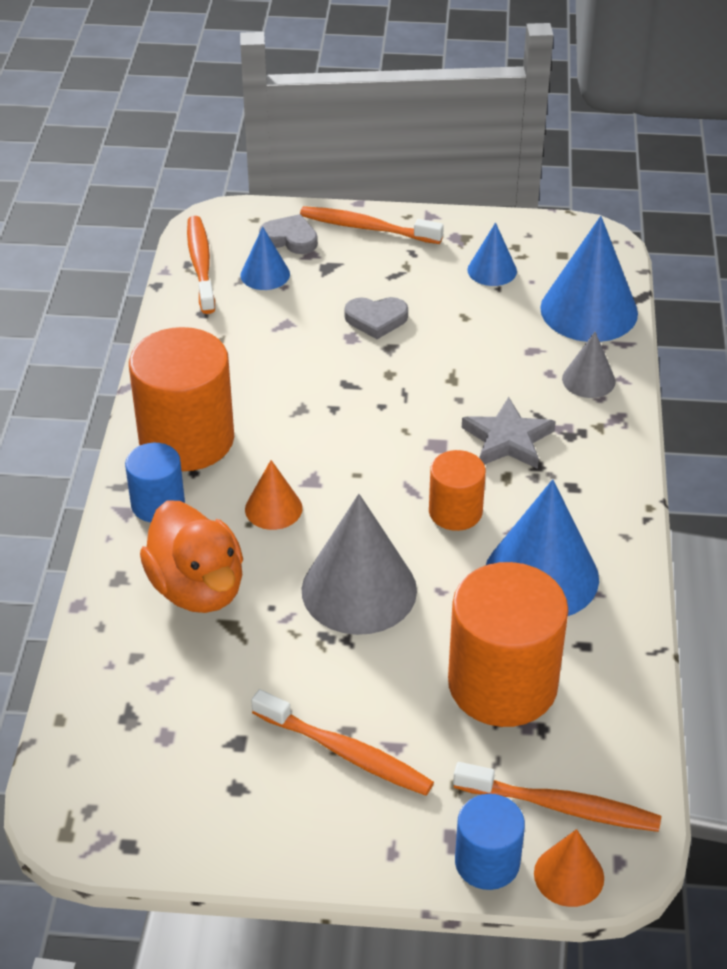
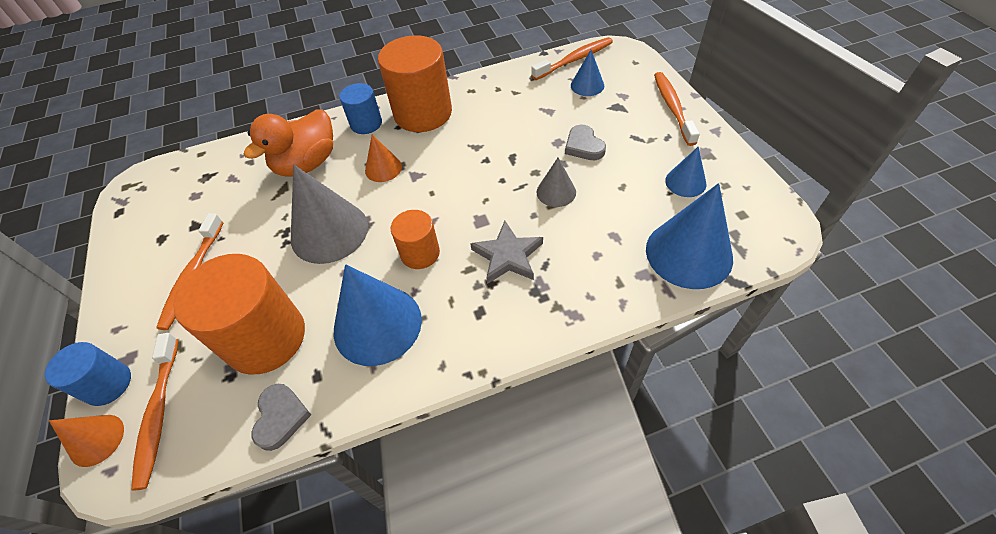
camera: 70 degrees right, 10 degrees up
grey heart [259,214,318,254] -> grey heart moved to [251,384,311,451]
grey cone [562,332,615,398] -> grey cone moved to [536,158,576,207]

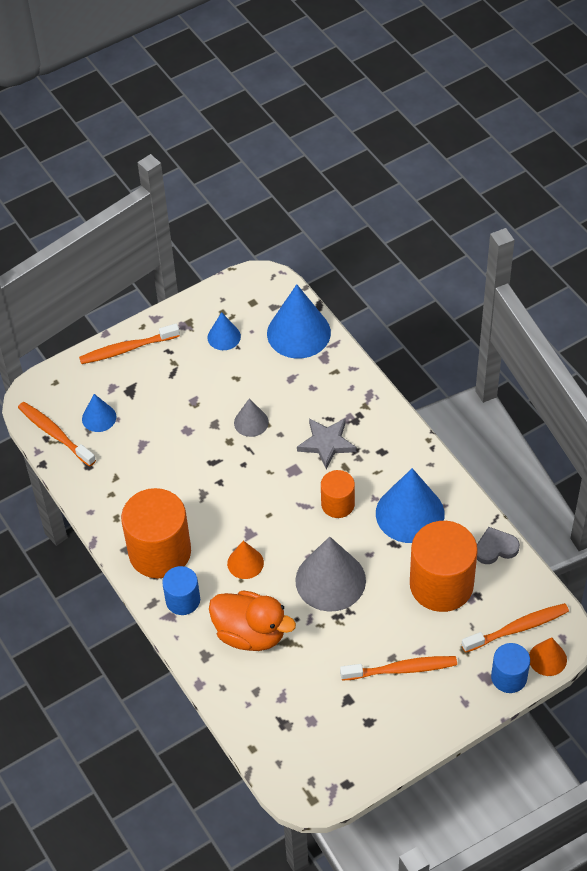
camera: 105 degrees left, 0 degrees up
grey heart [565,125,606,160] -> none

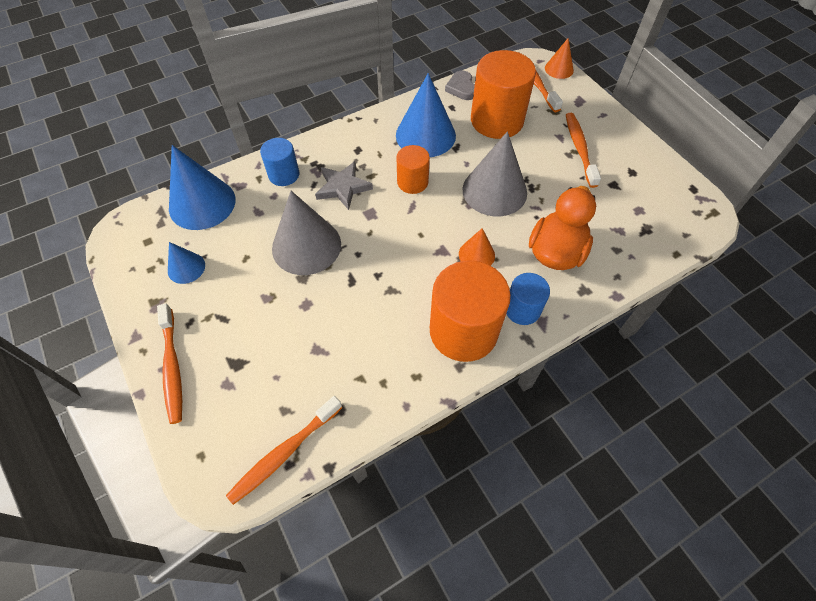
camera: 90 degrees left, 5 degrees up
blue cone [82,394,116,432] -> none
grey cone [234,398,269,437] -> grey cone [272,191,341,275], size x1.91
blue cylinder [491,643,530,693] -> blue cylinder moved to [260,138,299,186]

